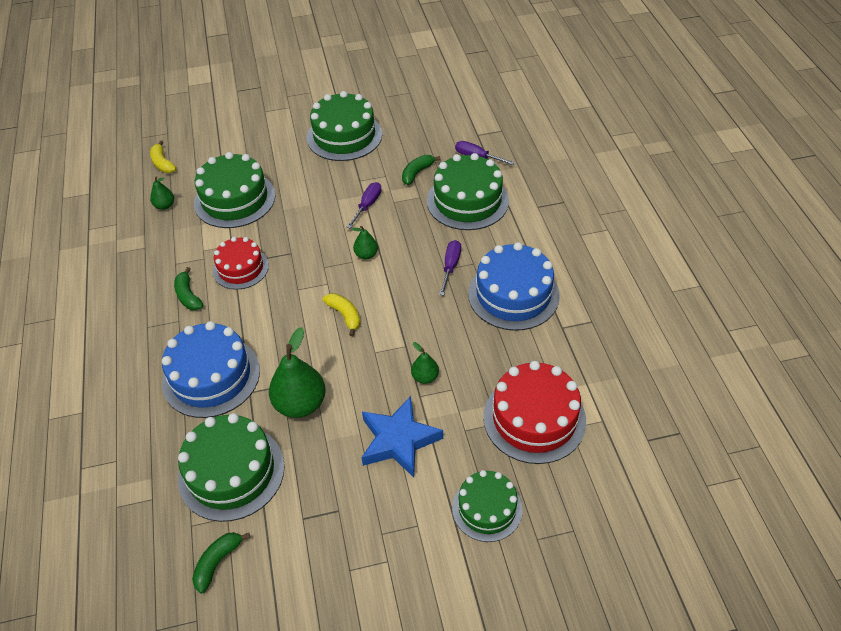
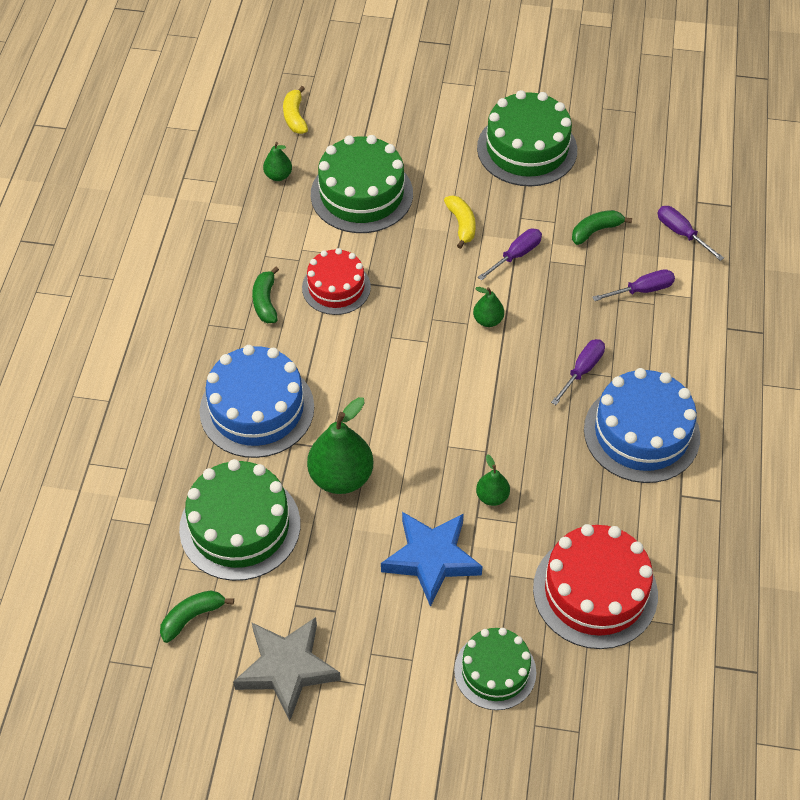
camera: 20 degrees right, 5 degrees up
yellow banana [323,293,360,336] -> yellow banana moved to [444,196,476,249]
green cake [427,153,509,230] -> purple screwdriver [592,269,675,301]
none -> grey star [233,617,341,721]

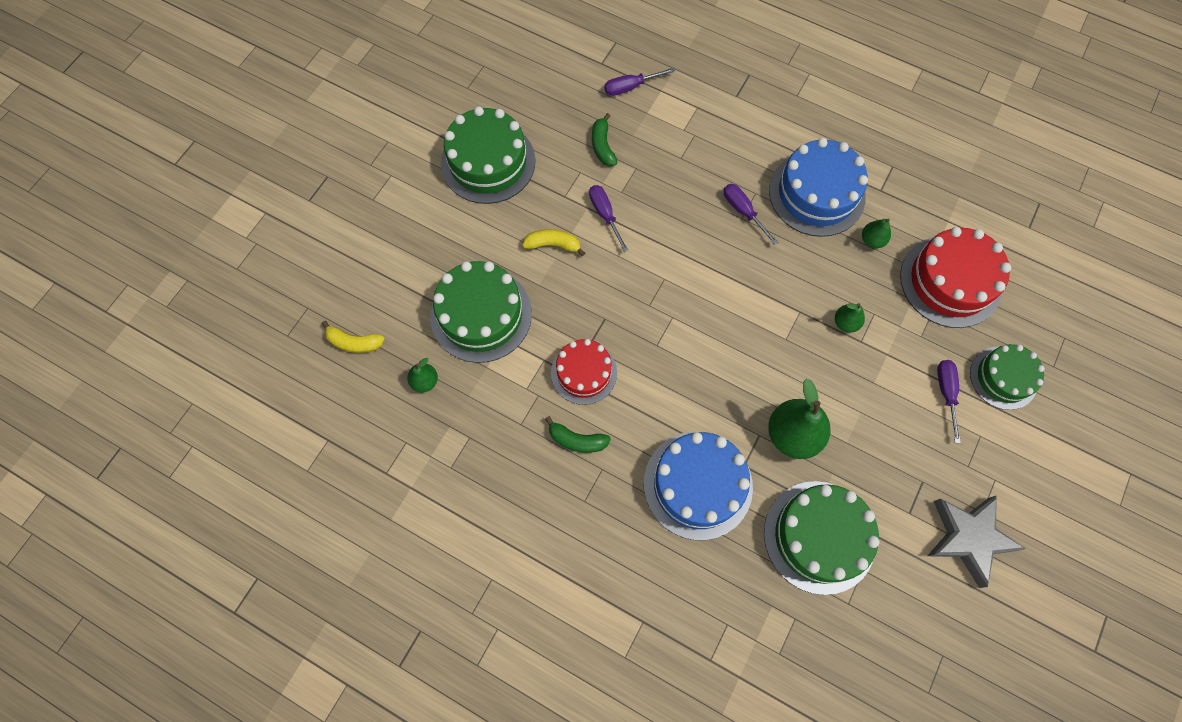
camera: 70 degrees left, 15 degrees up
green banana [160,590,234,643] -> none
blue star [381,512,483,607] -> none
green pear [473,287,504,327] -> green pear moved to [862,218,891,248]
purple screwdriver [592,269,675,301] -> purple screwdriver moved to [937,360,961,443]

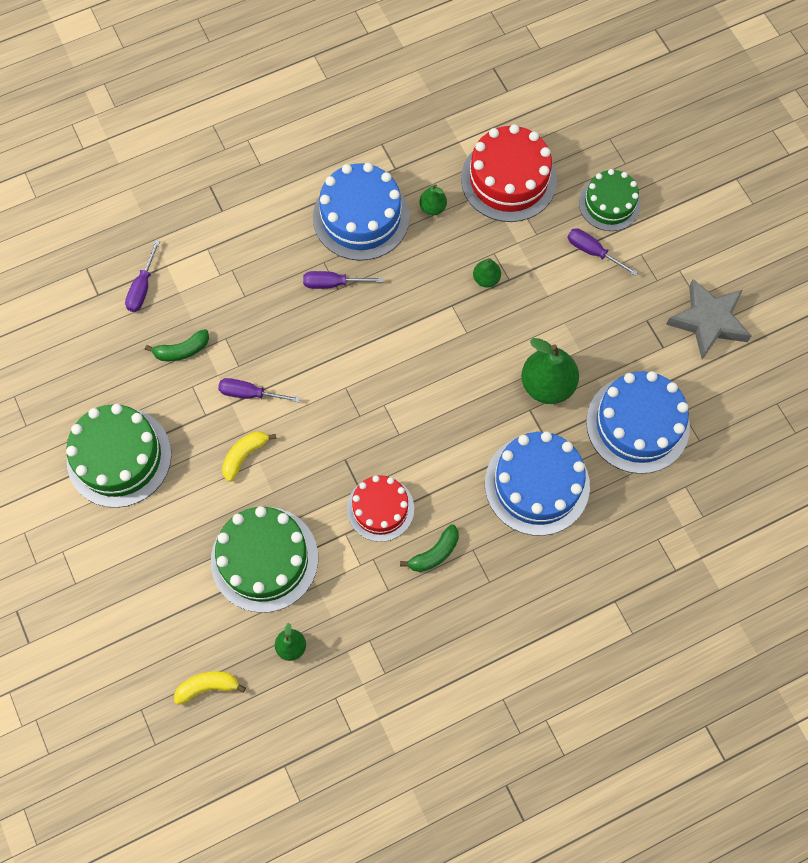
camera: 55 degrees left, 0 degrees up
yellow banana [322,321,385,353] -> yellow banana turned 150 degrees counterclockwise [174,671,246,705]
green banana [592,113,618,166] -> green banana turned 45 degrees counterclockwise [145,329,209,361]
green cake [764,481,880,595] -> blue cake [586,371,690,474]

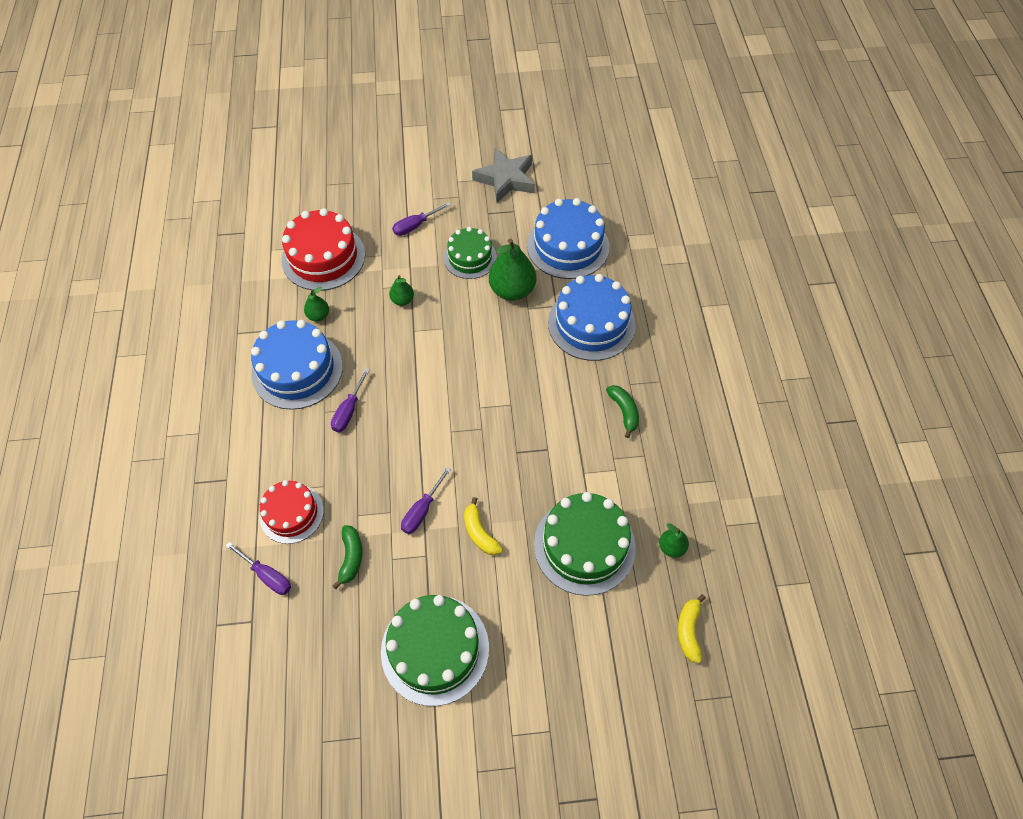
camera: 70 degrees left, 10 degrees down
red cake [347,475,414,542] -> red cake moved to [260,480,324,544]
green cake [579,169,641,231] -> green cake moved to [444,227,497,279]

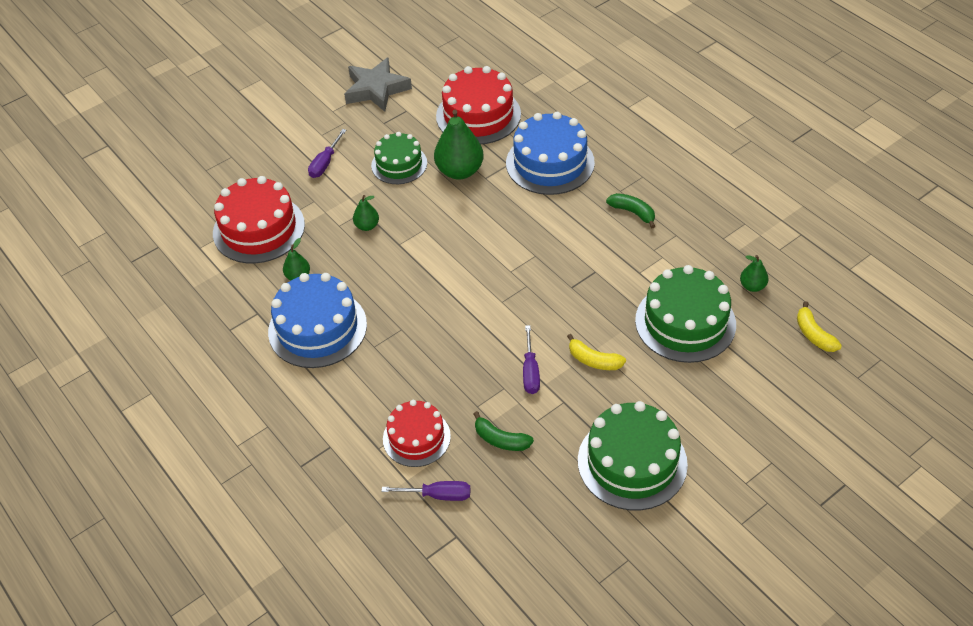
camera: 30 degrees left, 10 degrees down
purple screwdriver [331,368,370,432] -> none
green banana [333,525,362,589] -> green banana turned 150 degrees clockwise [474,411,534,451]
blue cake [527,198,609,279] -> red cake [436,66,521,144]

